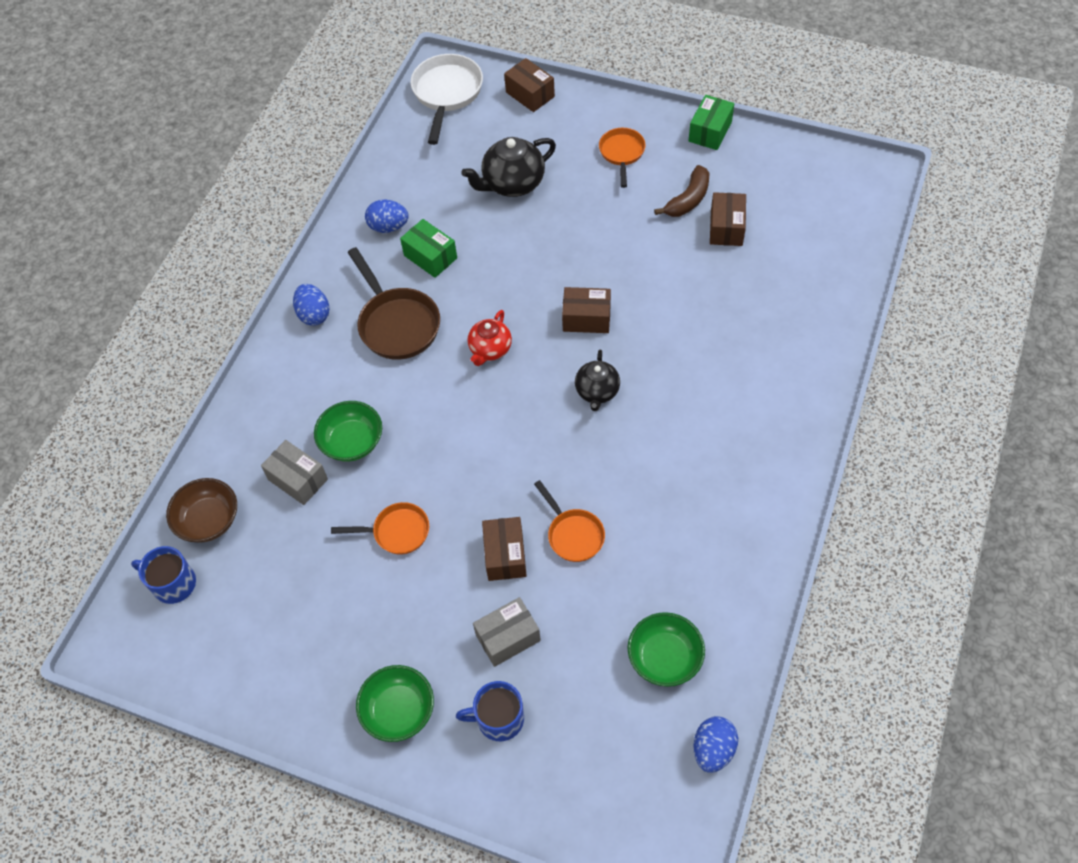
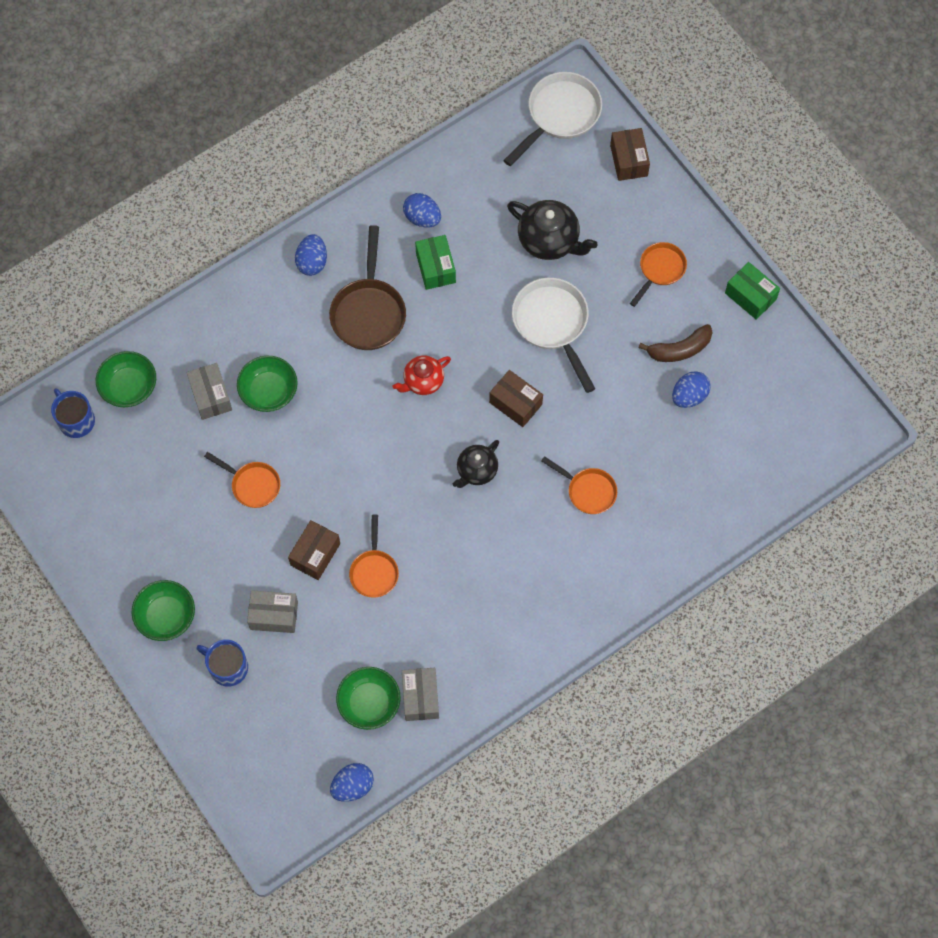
camera: 30 degrees right, 10 degrees up
brown bowl [166,478,237,543] -> green bowl [96,351,156,407]
black teapot [461,137,556,197] -> black teapot turned 150 degrees counterclockwise [507,200,598,260]
green box [689,95,734,150] -> green box turned 75 degrees clockwise [725,262,780,320]
brown box [710,192,746,246] -> blue egg [672,371,710,408]
none -> grey box [402,668,439,721]
none -> white pan [512,278,595,393]
none -> orange pan [541,456,617,514]

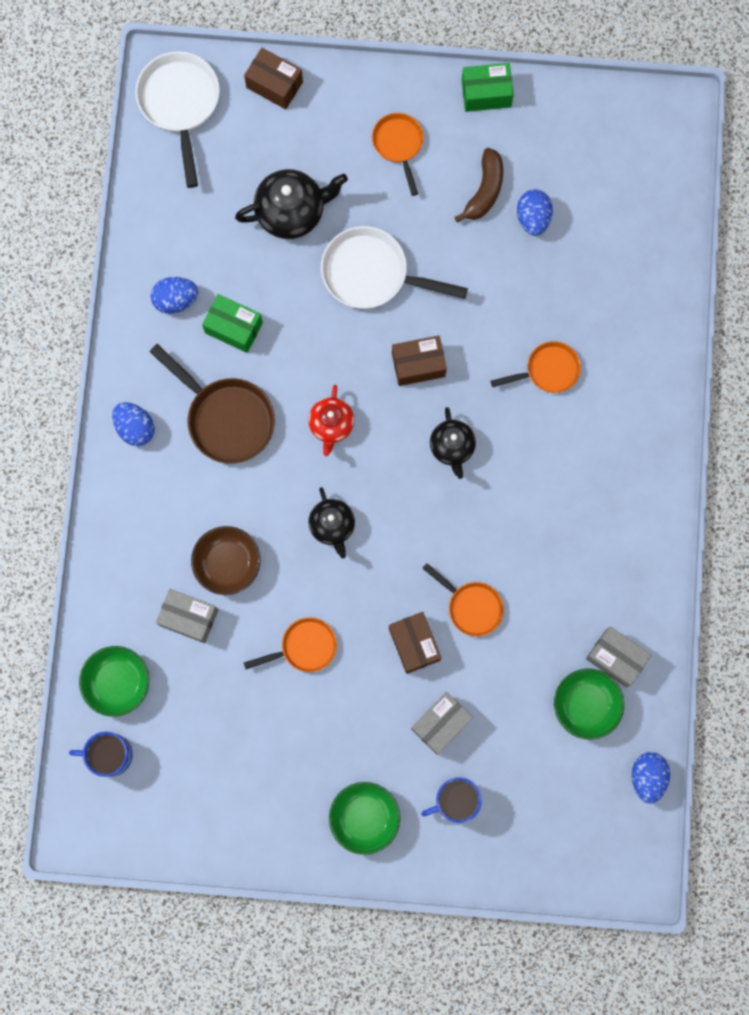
camera: 50 degrees left, 10 degrees up
green bowl [237,356,298,412] -> brown bowl [191,526,261,595]
none -> black teapot [309,487,355,558]

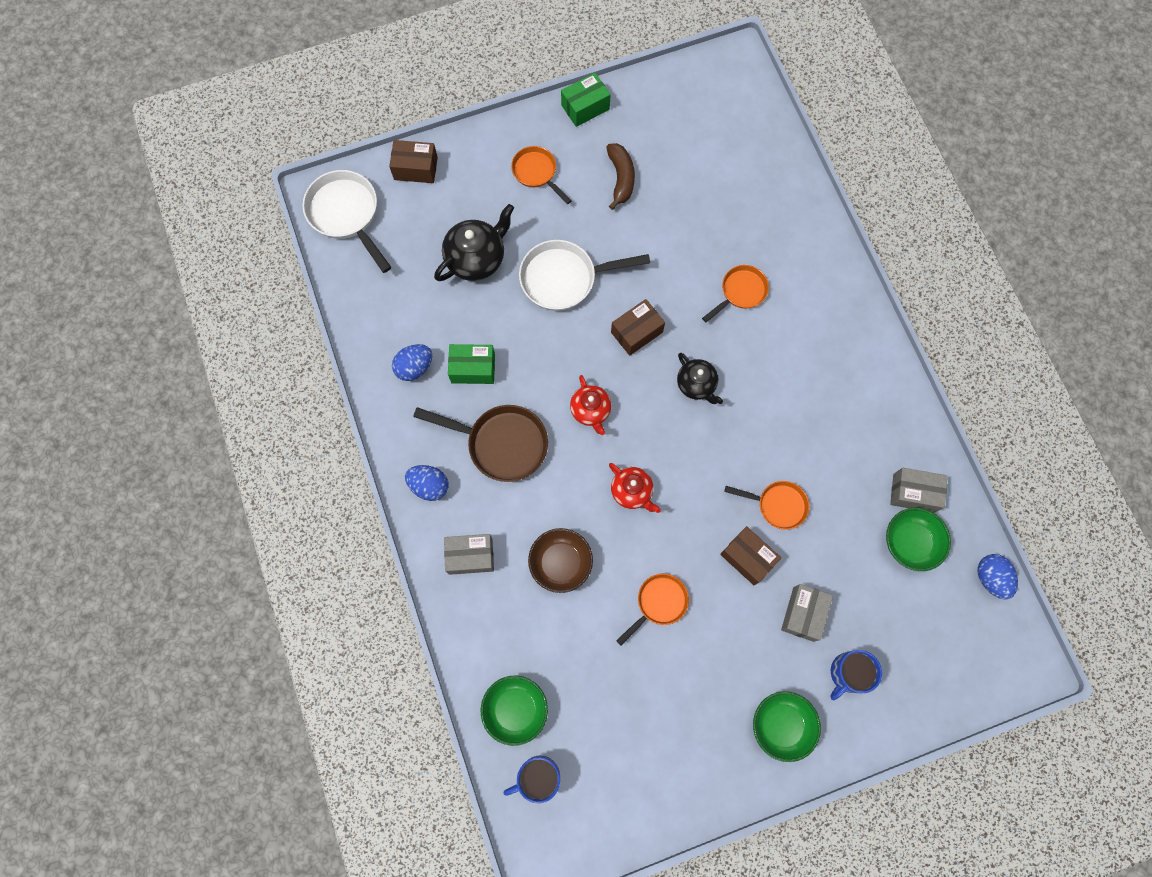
camera: 25 degrees left, 5 degrees down
grey box [156,589,218,643] -> grey box moved to [444,534,494,575]
black teapot [309,487,355,558] -> red teapot [609,463,661,513]
blue egg [517,189,553,236] -> none

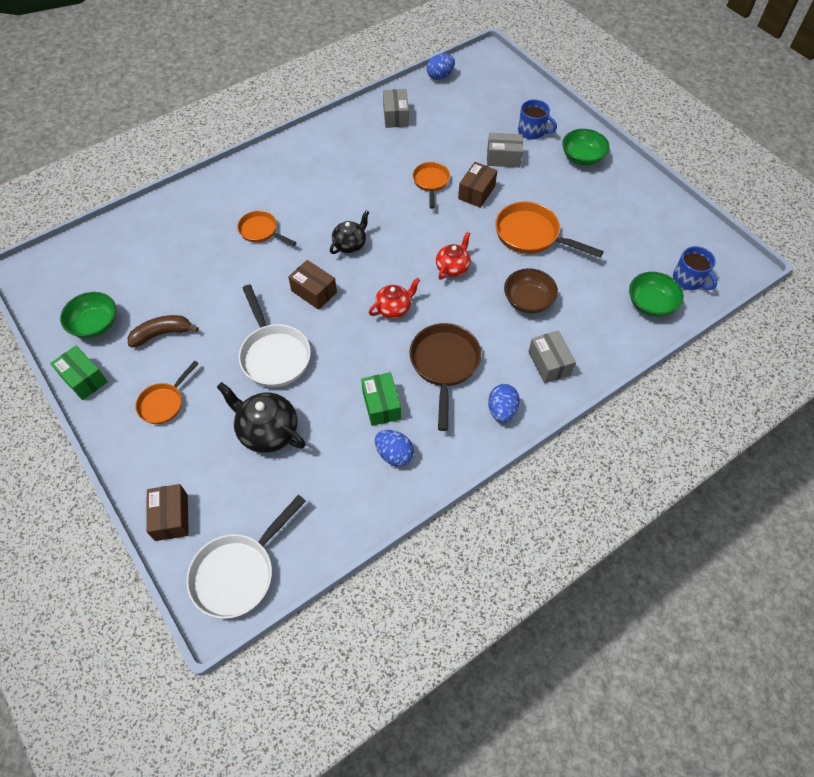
camera: 105 degrees left, 15 degrees down
orange pan [616,574,689,646] -> orange pan [495,201,604,258], size x1.63
green bowl [886,508,951,571] -> green bowl moved to [60,292,116,338]

